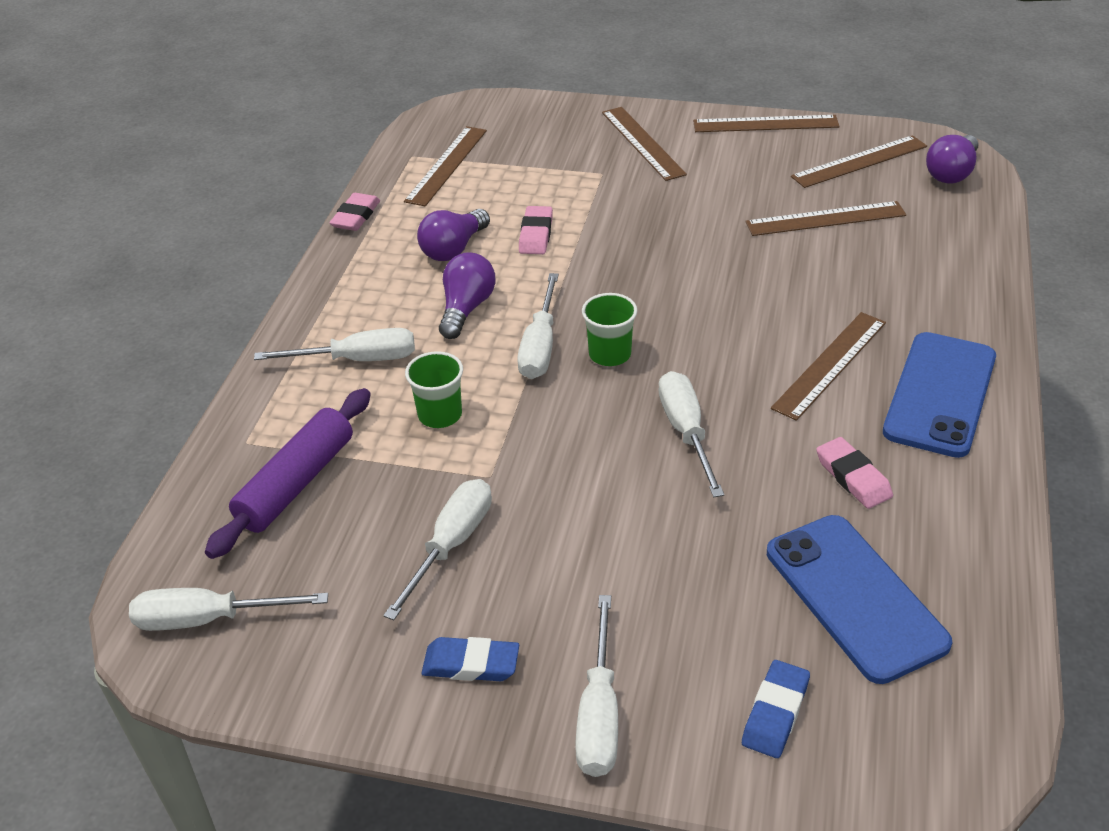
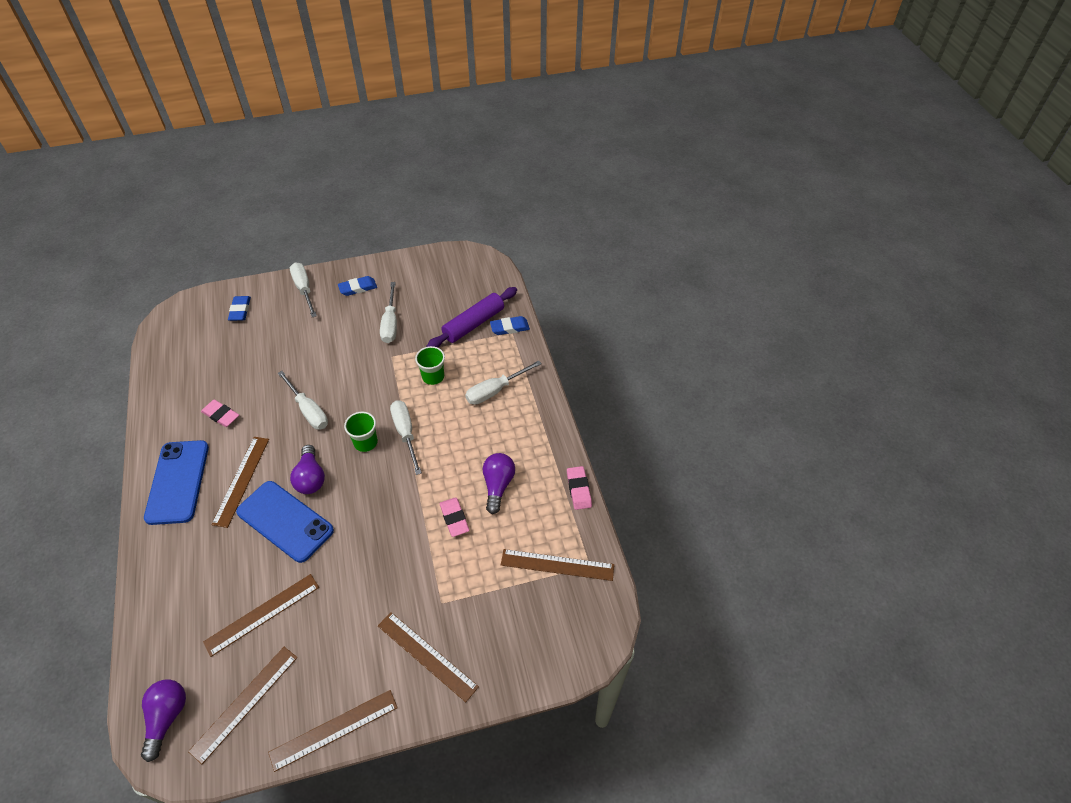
camera: 150 degrees right, 10 degrees up
white screwdriver [129,588,328,631] -> none
purple rolling pin [205,388,371,559] -> purple rolling pin turned 45 degrees clockwise [426,287,517,347]
brown ruler [404,126,487,206] -> brown ruler turned 75 degrees counterclockwise [501,549,614,581]
purple light bulb [439,252,496,339] -> purple light bulb moved to [290,445,325,494]
blue phone [767,515,952,684] -> blue phone moved to [236,481,334,563]
none -> blue eraser [490,316,530,335]

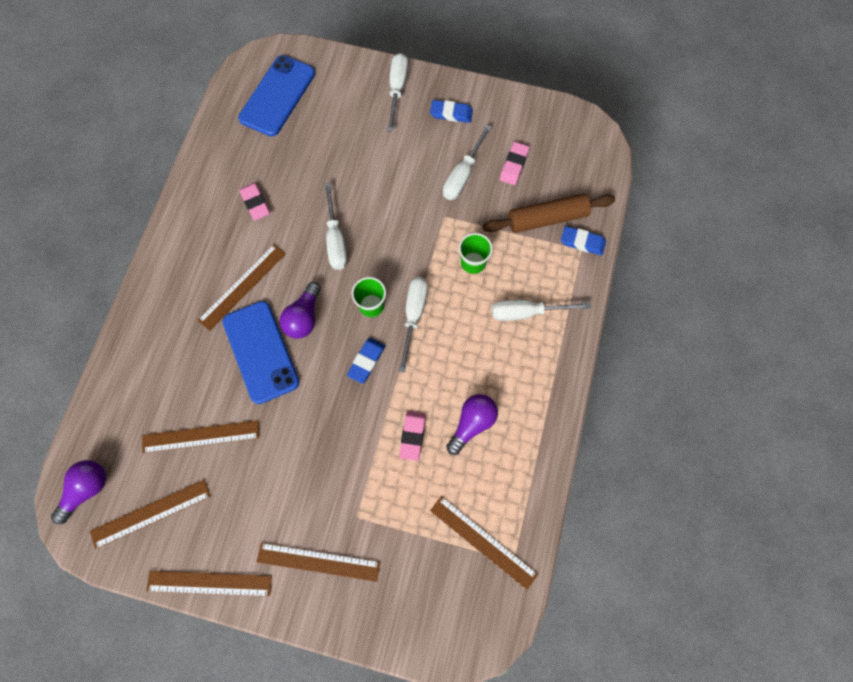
camera: 30 degrees right, 20 degrees up
blue phone [144,440,209,525] -> blue phone moved to [238,55,315,136]
blue eraser [228,296,251,321] -> blue eraser moved to [347,338,385,384]
brown ruler [378,612,479,702] -> brown ruler turned 60 degrees counterclockwise [257,542,380,582]
purple rolling pin [426,287,517,347] -> brown rolling pin [483,194,615,233]
pink eraser [567,466,592,510] -> pink eraser moved to [500,142,529,185]

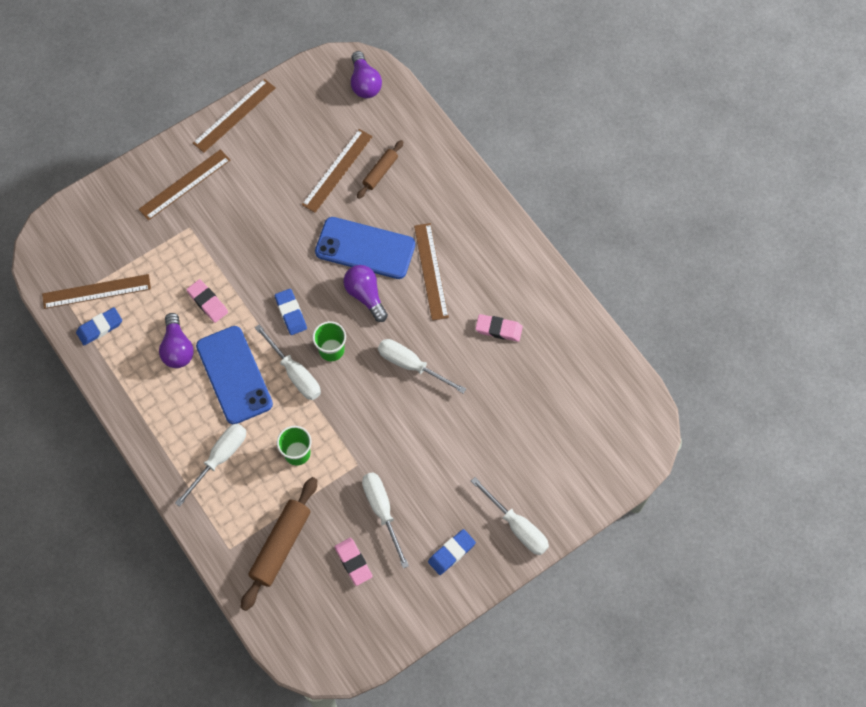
camera: 130 degrees right, 5 degrees down
brown ruler [90,479,211,549] -> none
blue phone [238,55,315,136] -> blue phone moved to [196,326,273,424]
blue eraser [561,226,606,256] -> blue eraser moved to [76,307,122,345]
none -> brown rolling pin [357,140,403,199]

